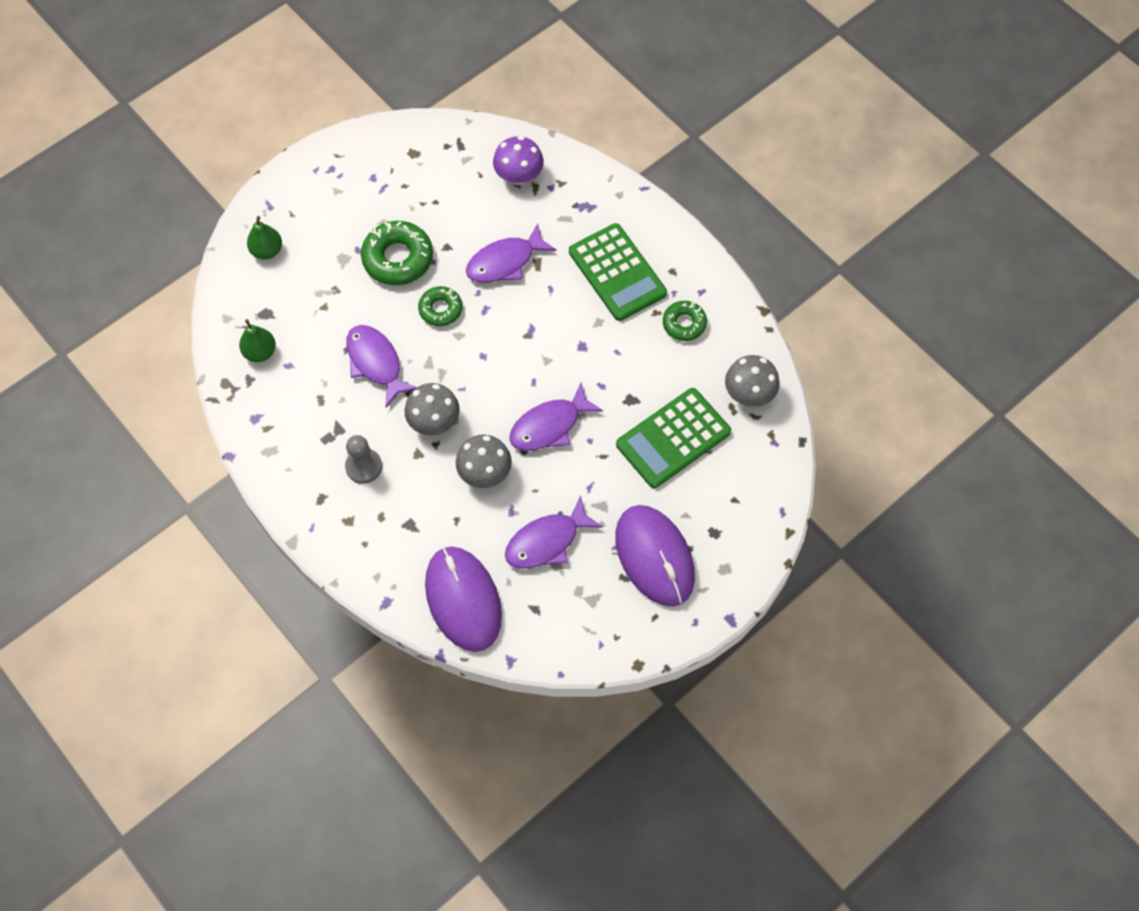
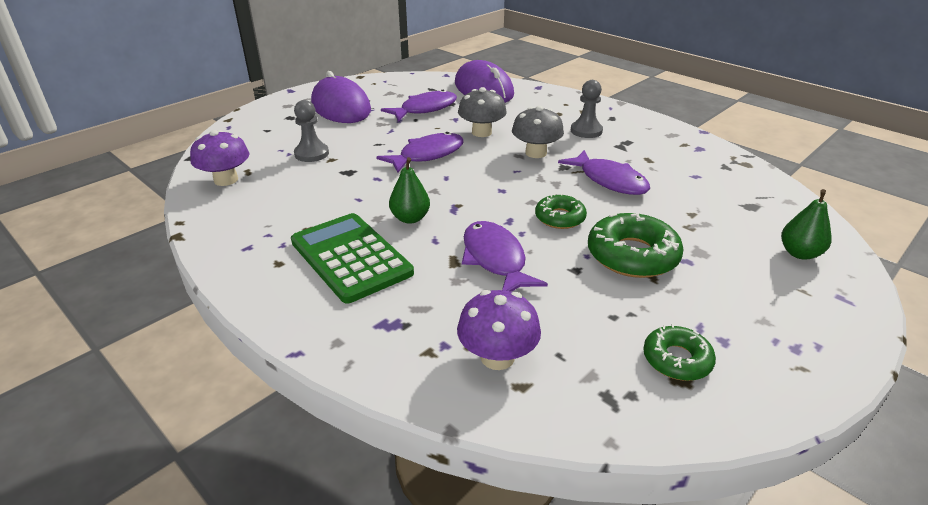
camera: 175 degrees right, 30 degrees down
green pear [239,319,276,362] -> green pear moved to [389,157,430,224]
purple fish [466,223,557,283] -> purple fish turned 75 degrees counterclockwise [462,221,548,292]
green calculator [616,388,731,488] -> grey pawn [294,100,329,162]
green donut [663,301,707,341] -> green donut moved to [643,324,716,381]
grey mushroom [725,355,780,407] -> purple mushroom [190,130,250,186]

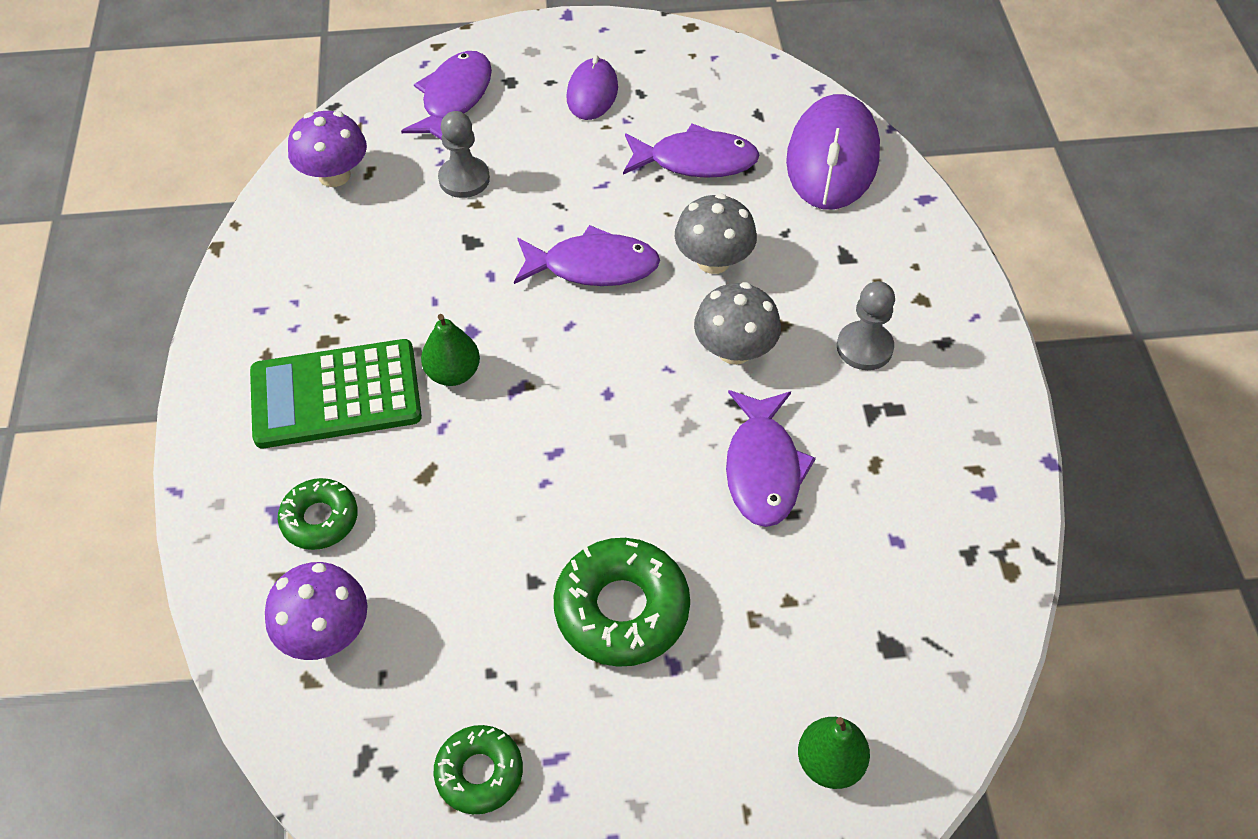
camera: 40 degrees right, 20 degrees up
green calculator [291,213,414,303] -> green calculator turned 105 degrees counterclockwise [250,339,422,448]
purple mouse [311,71,371,123] -> purple mouse [566,55,618,120], size x0.57
purple fish [462,221,548,292] -> purple fish moved to [401,51,492,140]
green donut [535,193,587,229] -> green donut moved to [278,478,358,550]

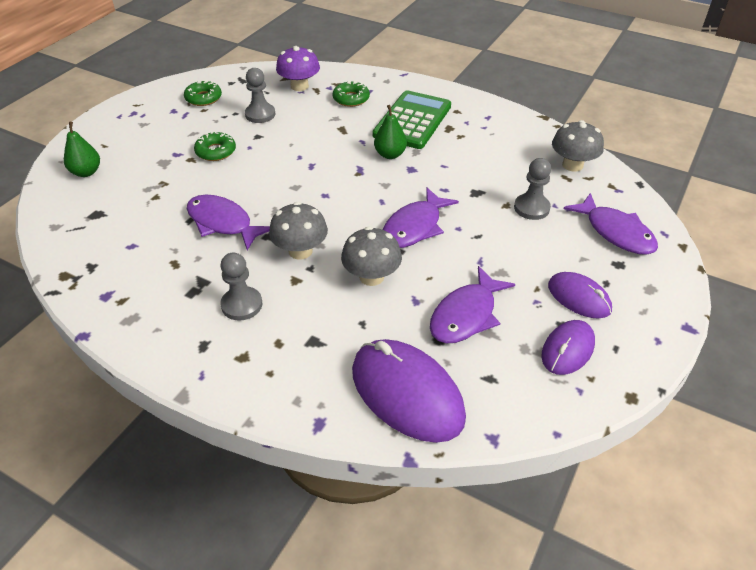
camera: 125 degrees right, 10 degrees down
purple mushroom [288,111,367,187] -> grey mushroom [552,120,604,172]
green donut [554,538,690,667] -> green donut [194,131,236,161], size x0.60
none -> grey pawn [245,68,275,123]
none -> purple mouse [541,320,595,375]

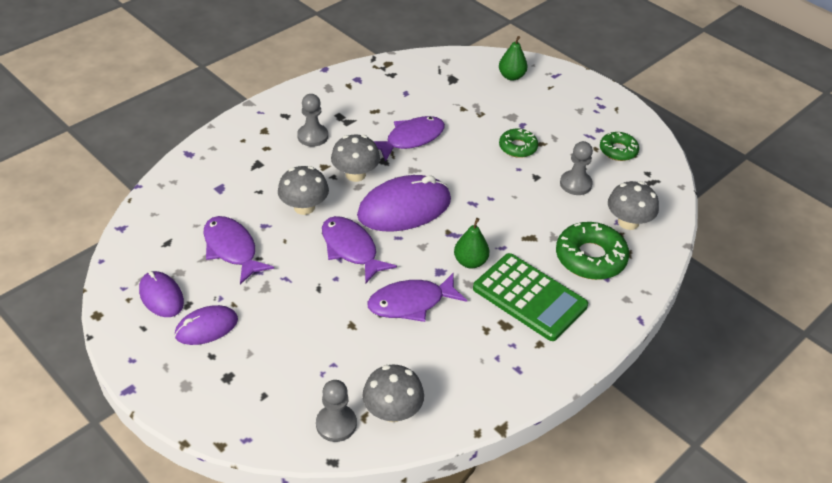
camera: 105 degrees right, 0 degrees up
purple mushroom [276,46,320,91] -> grey mushroom [608,181,659,230]
green donut [333,81,370,107] -> green donut [556,222,629,280], size x1.65
purple mouse [352,339,466,443] -> purple mouse moved to [357,175,451,231]
grey pawn [514,158,551,220] -> grey pawn moved to [316,380,357,442]
purple fish [564,193,658,255] -> purple fish moved to [368,272,467,322]

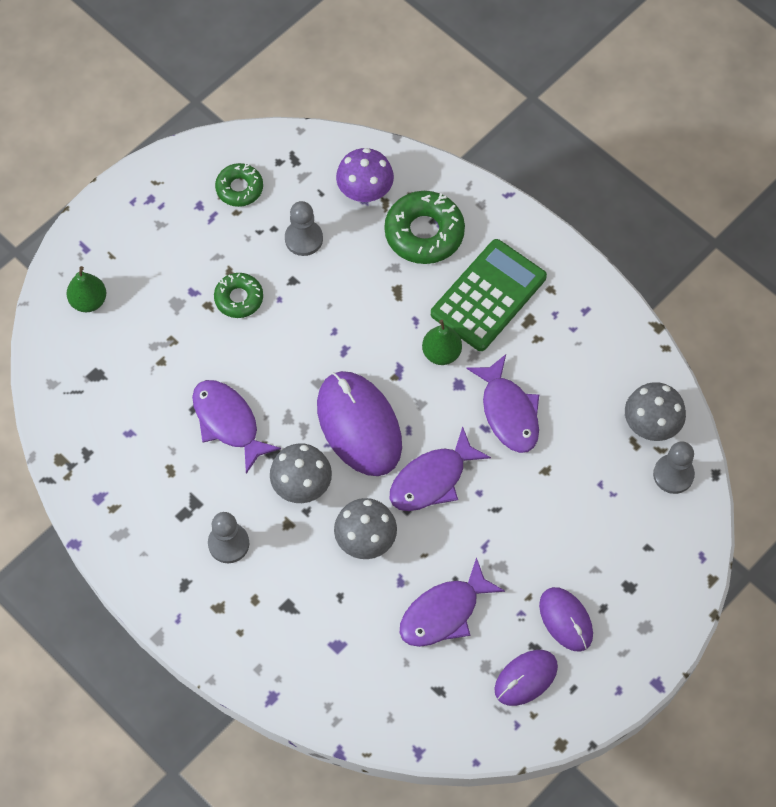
camera: 90 degrees left, 20 degrees up
grey mushroom [608,181,659,230] -> purple mushroom [336,148,394,202]

